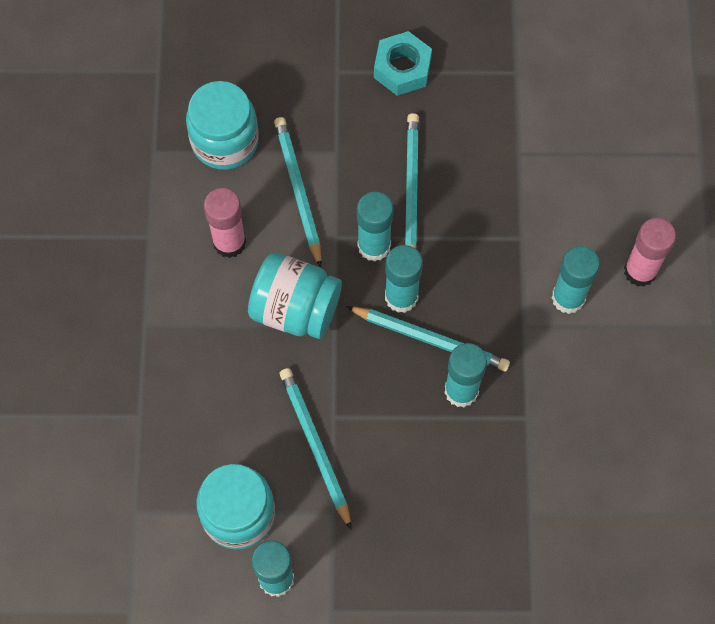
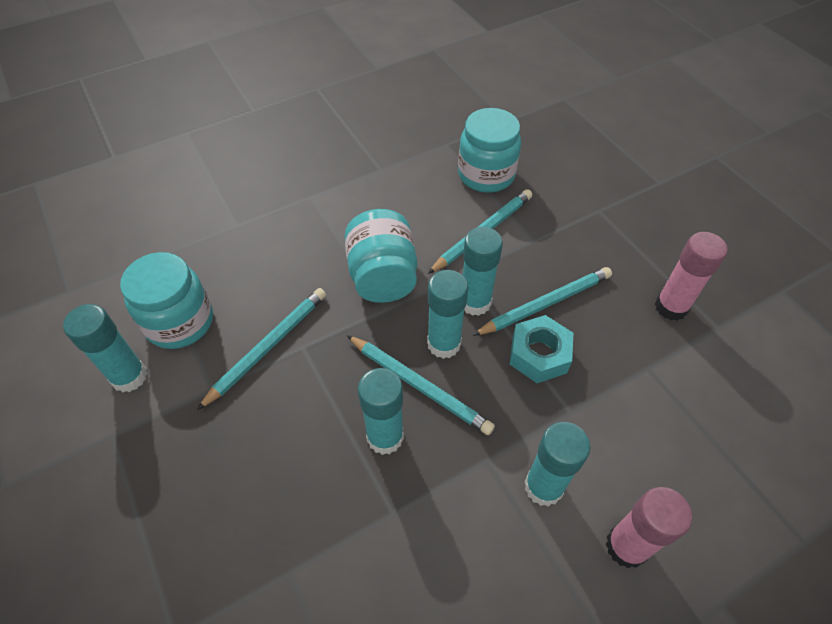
camera: 60 degrees right, 15 degrees down
pink glue stick [204,188,246,258] -> pink glue stick moved to [655,232,728,321]
turquoise pencil [346,306,510,372] -> turquoise pencil turned 45 degrees counterclockwise [347,335,495,435]
turquoise nut [374,31,432,96] -> turquoise nut moved to [510,315,573,383]

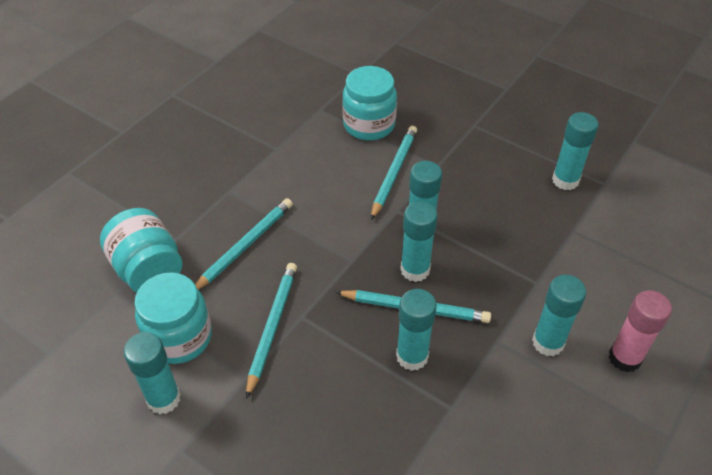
camera: 25 degrees left, 5 degrees down
turquoise jar [344,209,417,303] -> turquoise jar moved to [100,208,182,292]
turquoise pencil [473,267,612,336] -> turquoise pencil moved to [195,198,293,290]
turquoise nut [510,315,573,383] -> none
pink glue stick [655,232,728,321] -> turquoise glue stick [552,112,599,190]

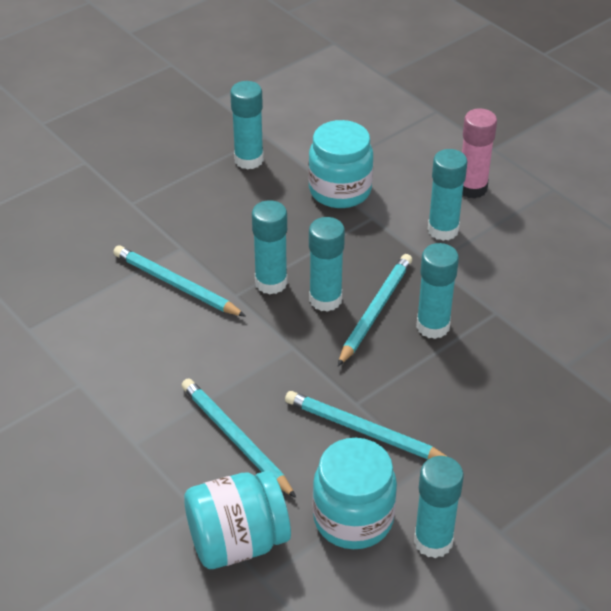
camera: 75 degrees left, 5 degrees down
turquoise jar [342,66,397,140] -> turquoise jar moved to [308,120,373,208]

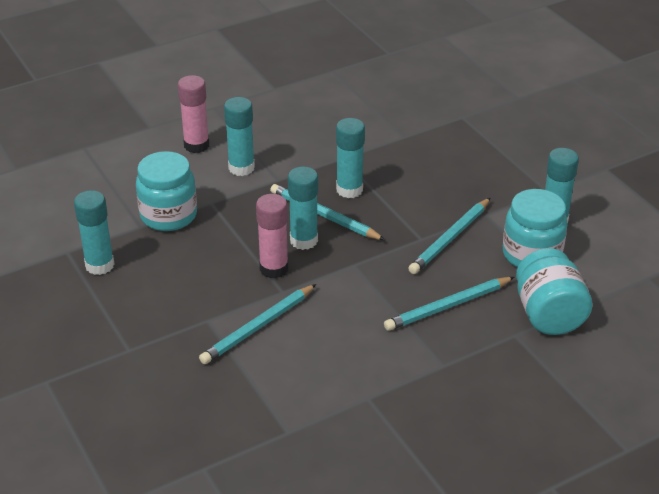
camera: 80 degrees left, 5 degrees down
turquoise glue stick [252,200,288,294] -> pink glue stick [256,194,289,278]

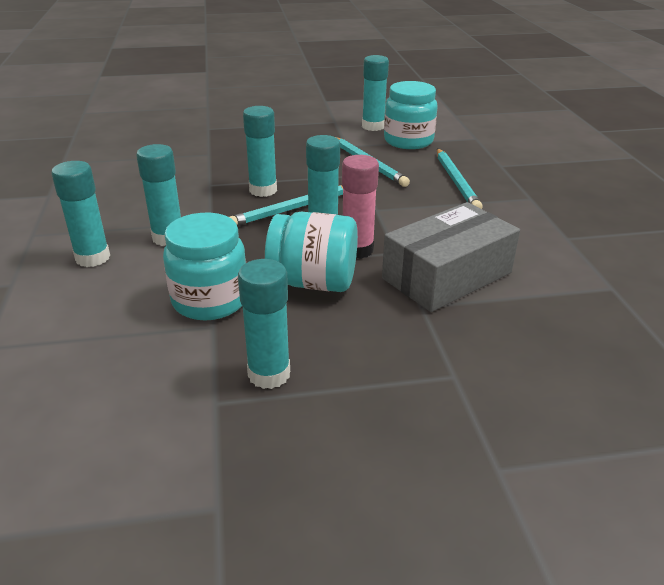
camera: 70 degrees left, 5 degrees down
pink glue stick [178,75,209,153] -> turquoise glue stick [51,161,110,267]
turquoise pencil [199,284,316,364] -> grey box [382,202,520,312]
turquoise jar [516,248,593,335] -> turquoise jar moved to [265,212,358,292]

